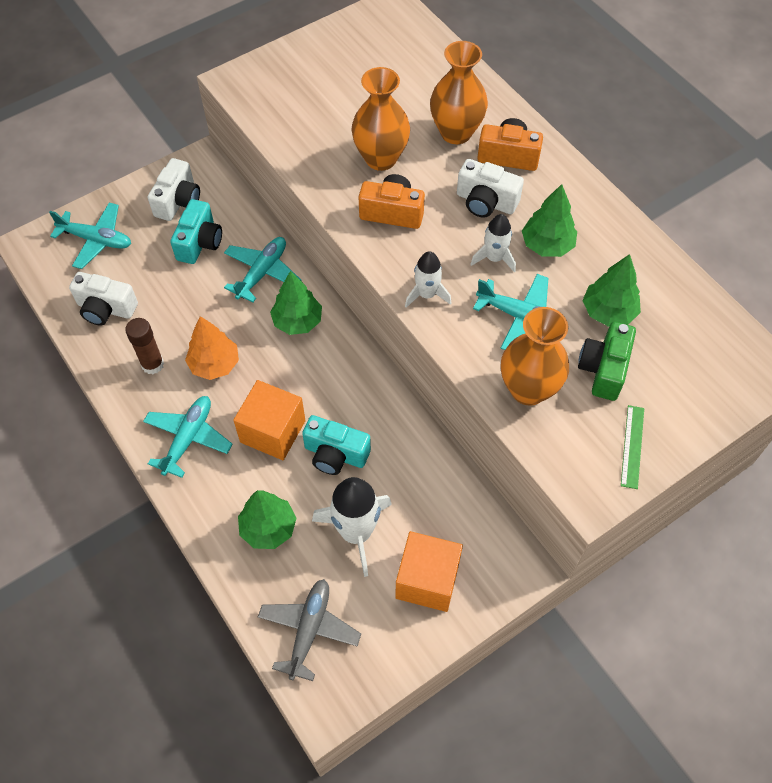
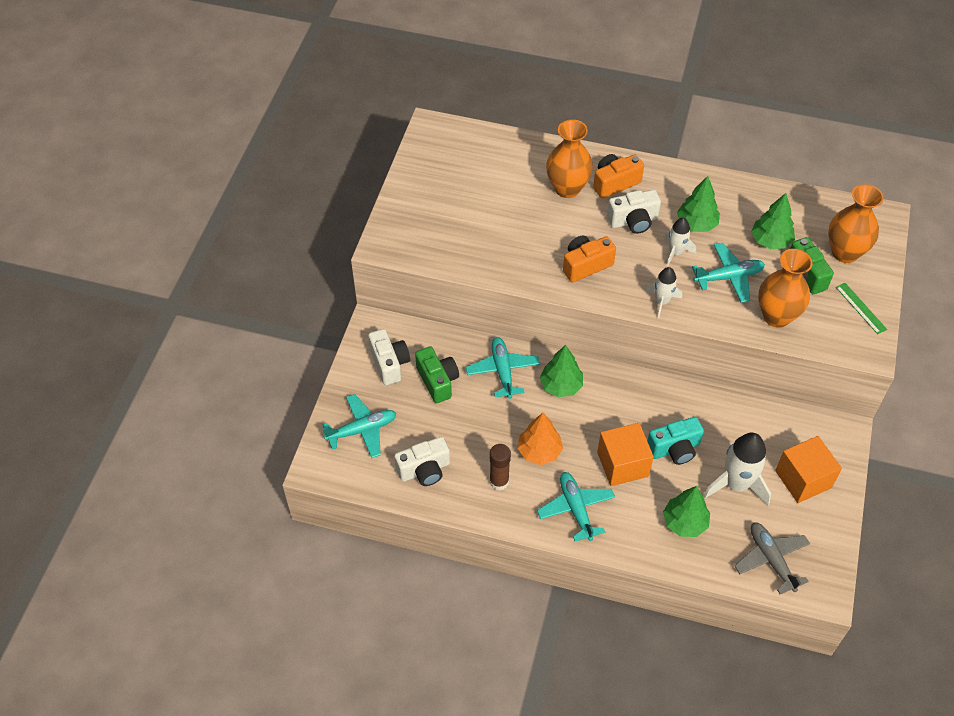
camera: 40 degrees left, 5 degrees down
turquoise camera [170,199,222,264] -> green camera [415,346,459,403]
orange vase [351,67,410,171] -> orange vase moved to [828,184,884,263]

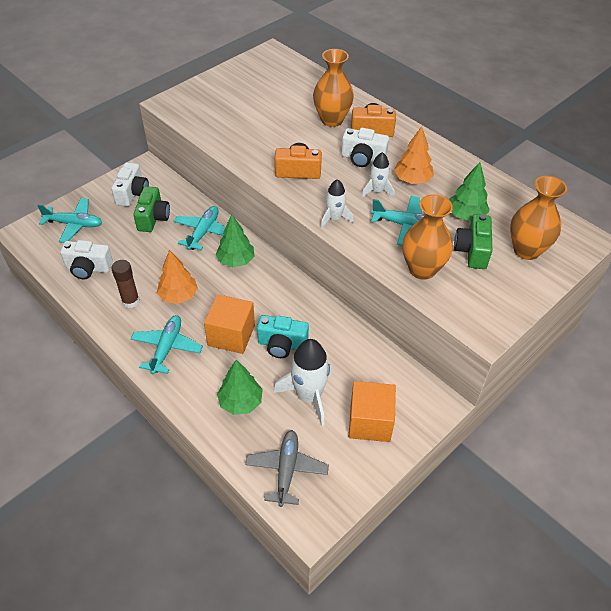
camera: 30 degrees right, 5 degrees down
green tree [677,176,720,232] -> orange tree [394,126,434,184]
green ruler [836,283,887,334] -> none

